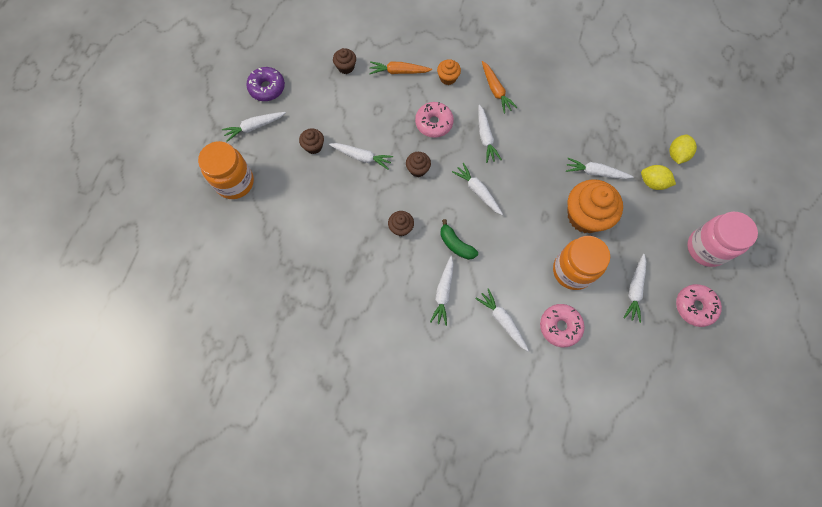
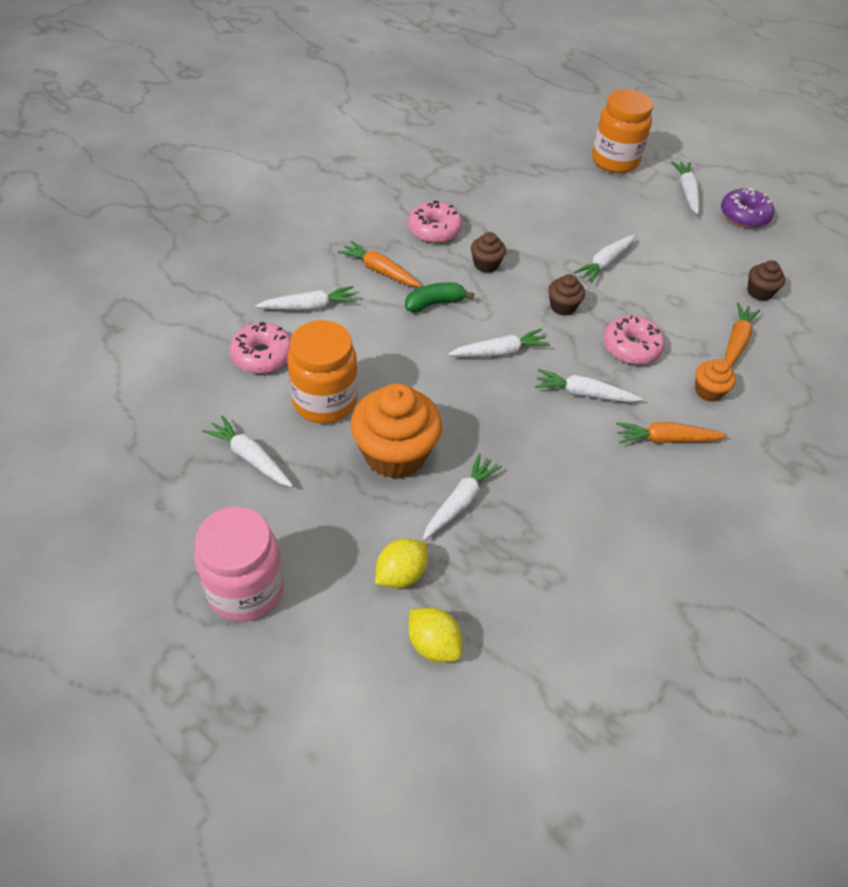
camera: 110 degrees right, 20 degrees down
brown cupcake [299,128,324,154] -> none
white carrot [430,256,454,326] -> orange carrot [338,240,422,287]
pink donut [676,284,722,327] -> pink donut moved to [408,201,462,243]

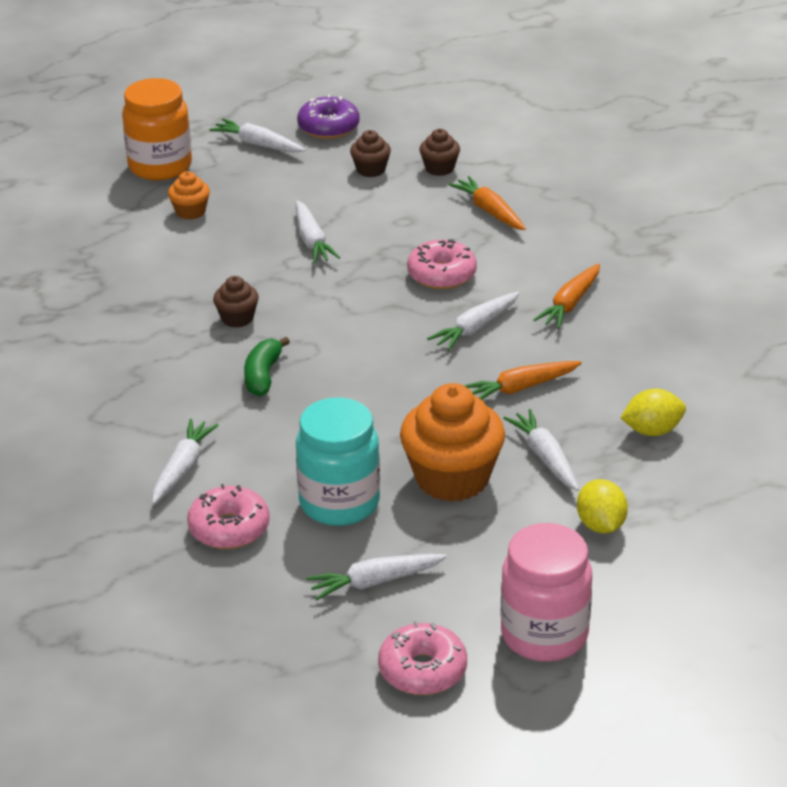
camera: 55 degrees left, 15 degrees down
orange jar [287,320,358,424] -> turquoise jar [296,397,380,526]
orange carrot [338,240,422,287] -> orange carrot moved to [463,361,582,400]
pink donut [408,201,462,243] -> pink donut moved to [378,621,467,695]
yellow lemon [409,608,462,662] -> yellow lemon moved to [620,389,686,436]
white carrot [448,329,550,357] -> none
brown cupcake [548,274,585,316] -> brown cupcake moved to [350,130,391,177]
orange cupcake [695,359,736,402] -> orange cupcake moved to [168,171,210,220]

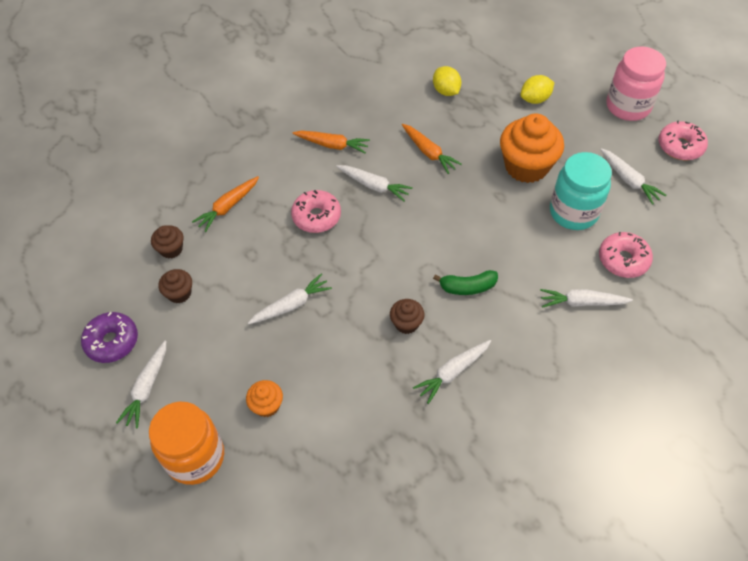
camera: 105 degrees left, 20 degrees up
white carrot [503,409,579,491] -> white carrot moved to [413,340,491,404]

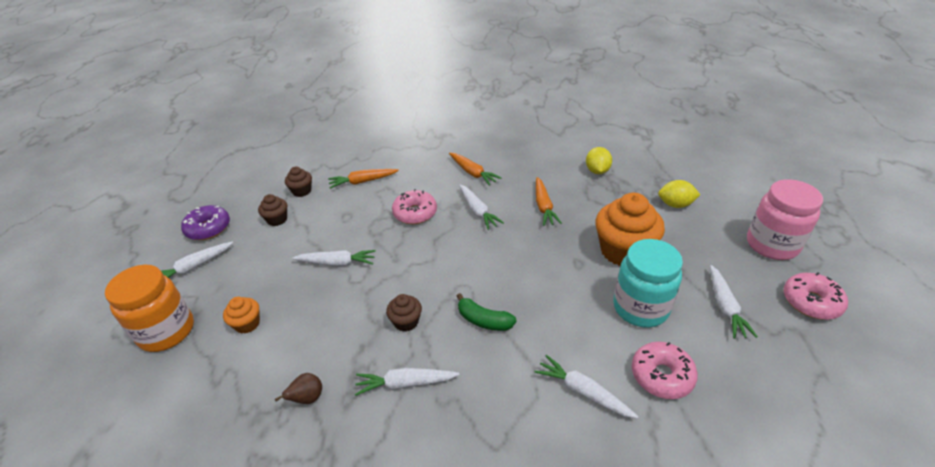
camera: 35 degrees right, 15 degrees down
none -> brown pear [275,373,322,404]

